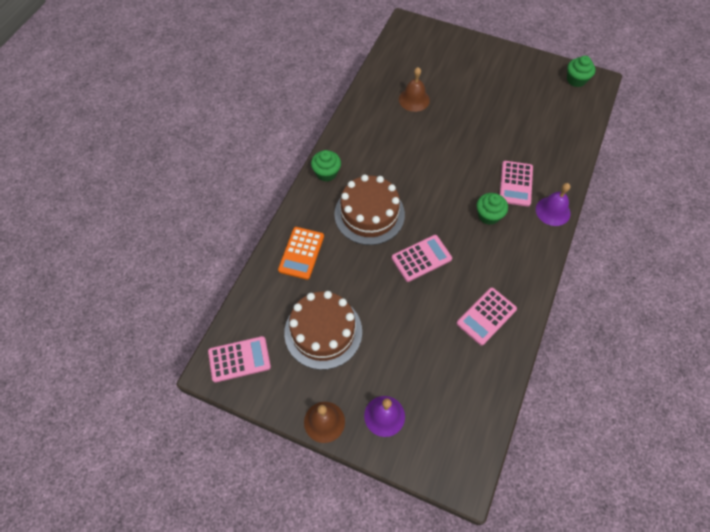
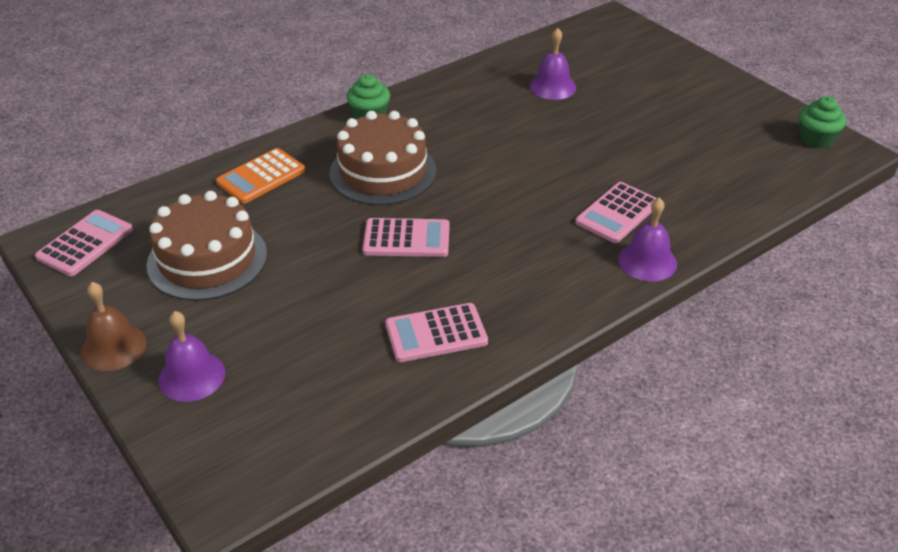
camera: 30 degrees right, 20 degrees down
pink calculator [208,336,271,383] -> pink calculator turned 75 degrees counterclockwise [35,210,133,276]
brown bell [399,67,430,112] -> purple bell [529,28,576,100]
green cupcake [477,193,508,225] -> none

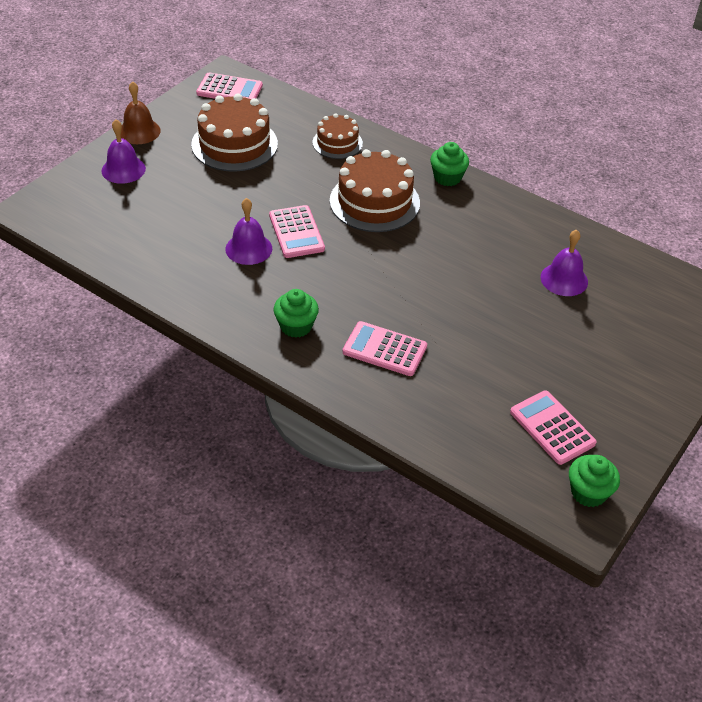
camera: 70 degrees right, 5 degrees up
orange calculator [216,148,305,204] -> brown cake [312,113,363,159]
pink calculator [385,303,488,362] -> pink calculator moved to [510,390,597,465]
purple bell [618,197,677,281] -> purple bell moved to [225,198,272,265]
none -> green cupcake [274,289,319,338]

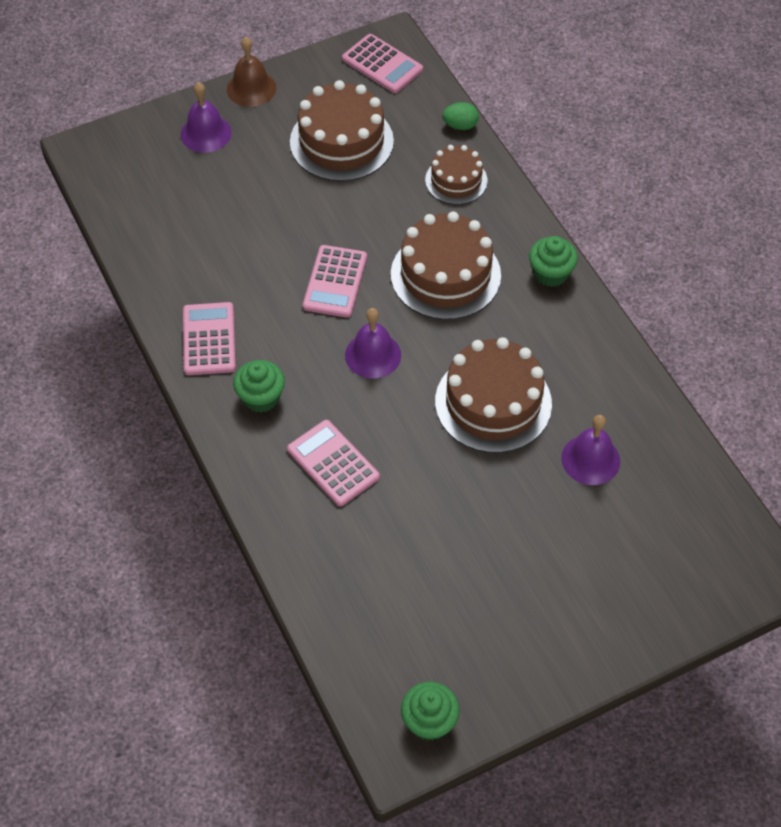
camera: 30 degrees right, 10 degrees up
purple bell [225,198,272,265] -> purple bell moved to [345,308,401,379]
pink calculator [510,390,597,465] -> pink calculator moved to [183,302,236,375]
none -> brown cake [435,337,552,453]
none -> green egg [442,102,479,130]

